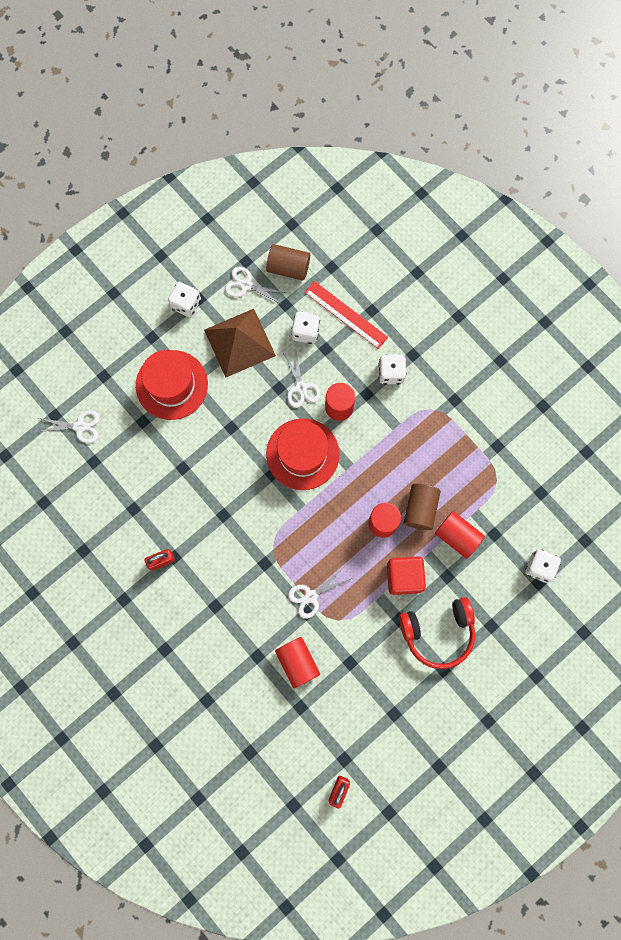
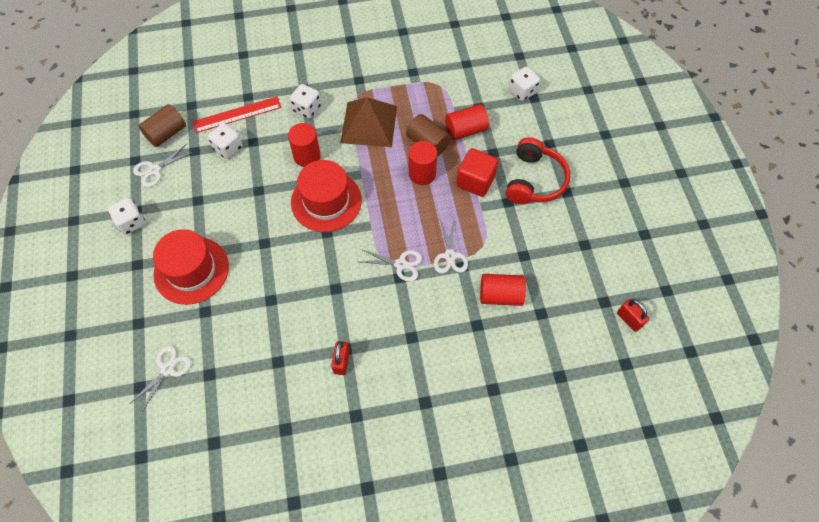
camera: 60 degrees left, 15 degrees down
brown pyramid [204,309,276,378] -> brown pyramid moved to [340,97,397,147]
white scissors [283,347,321,408] -> white scissors moved to [360,249,422,281]

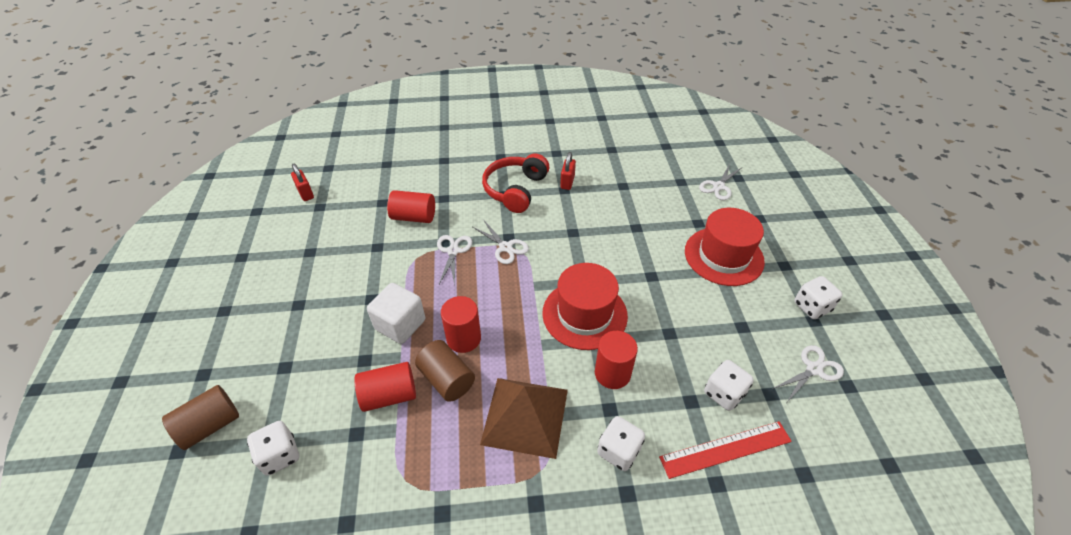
camera: 175 degrees left, 15 degrees down
brown cylinder [139,104,186,147] -> brown cylinder moved to [162,385,239,450]
white scissors [360,249,422,281] -> white scissors turned 150 degrees counterclockwise [473,221,529,264]
red cube [456,148,498,197] -> white cube [367,283,425,344]
red headphones [506,137,570,204] -> red headphones moved to [482,153,549,213]

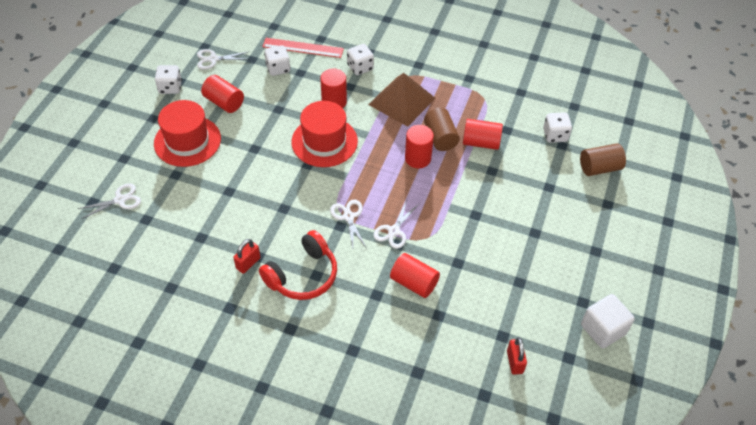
camera: 155 degrees left, 5 degrees up
white cube [367,283,425,344] -> white cube moved to [581,294,635,348]
none -> red cylinder [201,75,244,113]

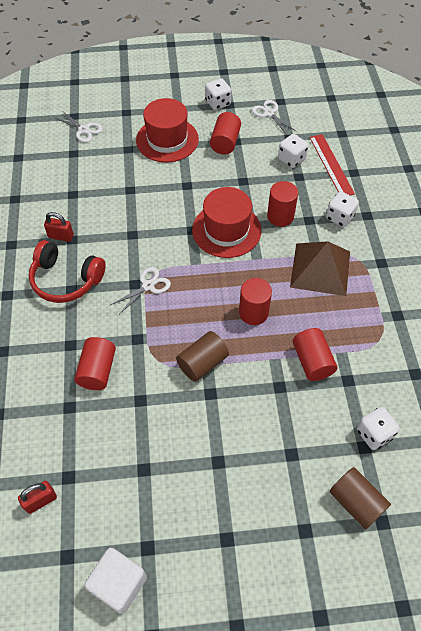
camera: 65 degrees right, 5 degrees up
white scissors [374,200,419,249] -> none
brown cylinder [424,108,460,151] -> brown cylinder moved to [176,331,229,382]

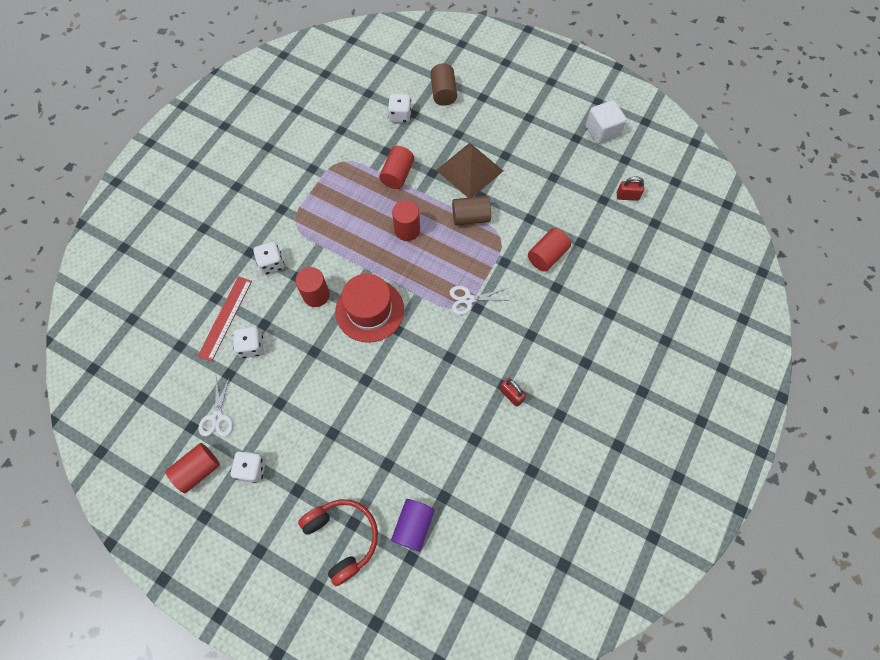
camera: 145 degrees left, 10 degrees up
red headphones [29,240,106,303] -> red headphones moved to [298,499,378,586]
white scissors [55,111,103,142] -> purple cylinder [391,499,435,552]
red hat [136,98,199,162] -> none
red cylinder [210,112,241,154] -> red cylinder moved to [165,443,220,493]
brown pyramid [290,241,350,296] -> brown pyramid moved to [436,143,503,198]

